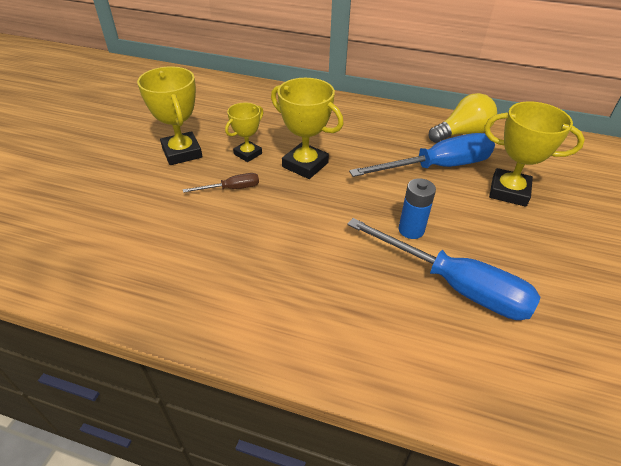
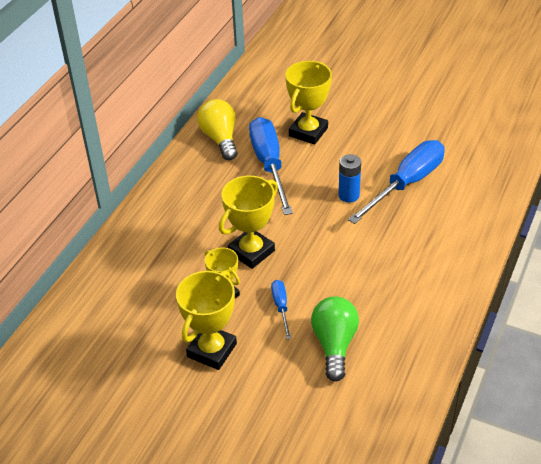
camera: 80 degrees left, 0 degrees up
yellow trophy [137,66,202,165] -> yellow trophy turned 45 degrees counterclockwise [176,271,237,370]
brown screwdriver [183,173,259,193] -> blue screwdriver [271,280,291,339]
none -> green light bulb [311,296,359,382]

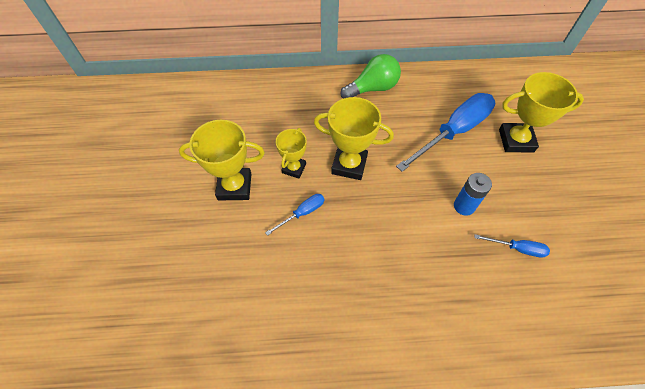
camera: 60 degrees right, 15 degrees up
yellow light bulb [197,99,237,160] -> none
green light bulb [311,296,359,382] -> green light bulb moved to [341,54,401,99]
blue screwdriver [348,140,445,224] -> blue screwdriver [474,234,550,258], size x0.46

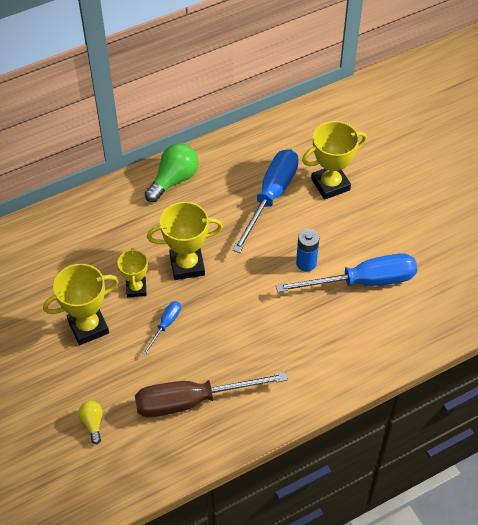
camera: 25 degrees left, 5 degrees down
blue screwdriver [474,234,550,258] -> blue screwdriver [276,253,417,292], size x2.17
none -> yellow light bulb [78,401,103,444]
none -> brown screwdriver [135,372,288,417]

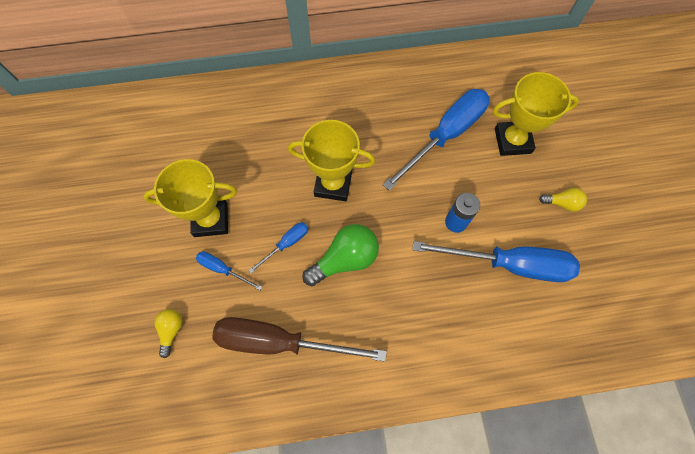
camera: 20 degrees right, 15 degrees up
yellow trophy [117,248,148,297] -> none
green light bulb [144,143,198,202] -> green light bulb moved to [302,224,379,286]
none -> blue screwdriver [196,251,262,290]
none -> yellow light bulb [539,188,587,212]

